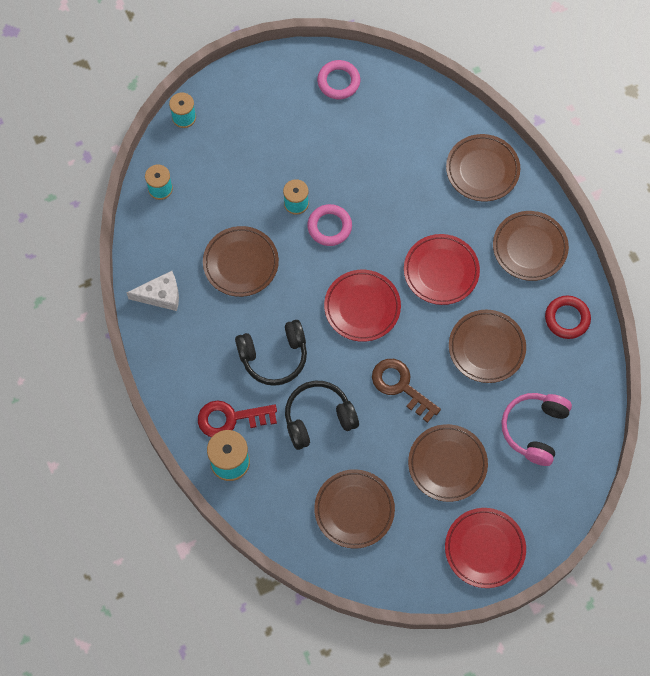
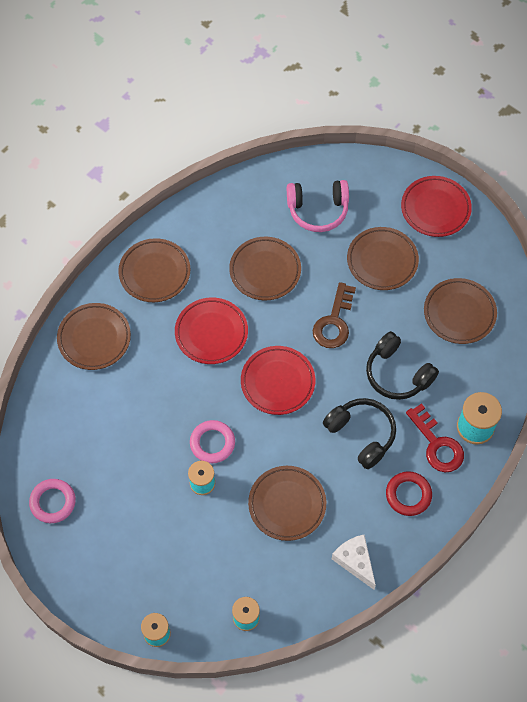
camera: 115 degrees left, 5 degrees down
red ring [545,296,591,339] -> red ring moved to [386,471,432,516]

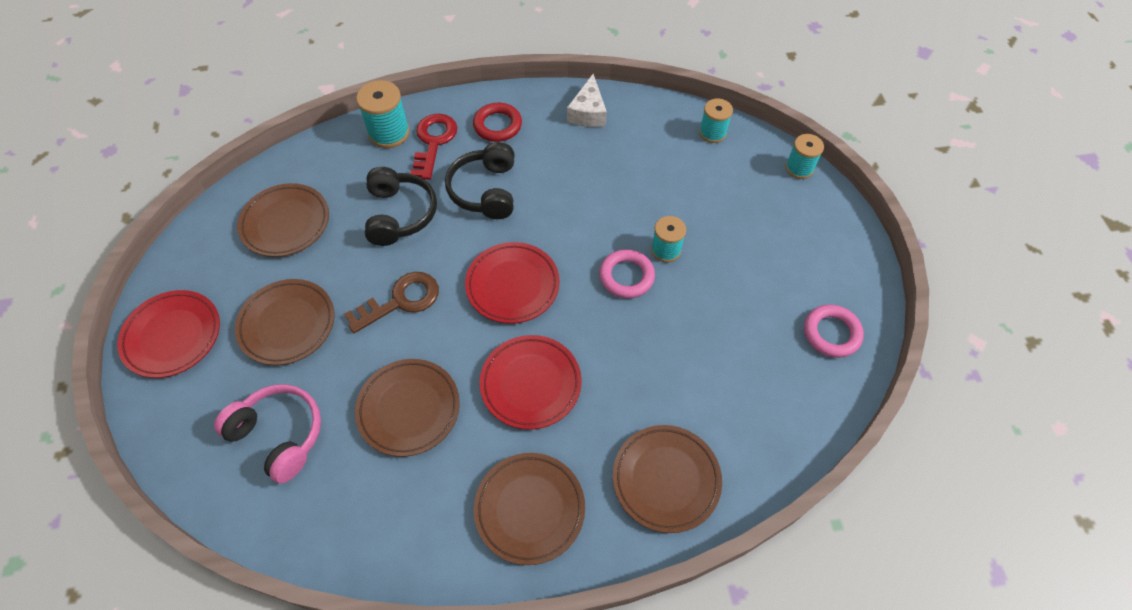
camera: 140 degrees left, 5 degrees down
brown plate [248,466,326,541] -> none

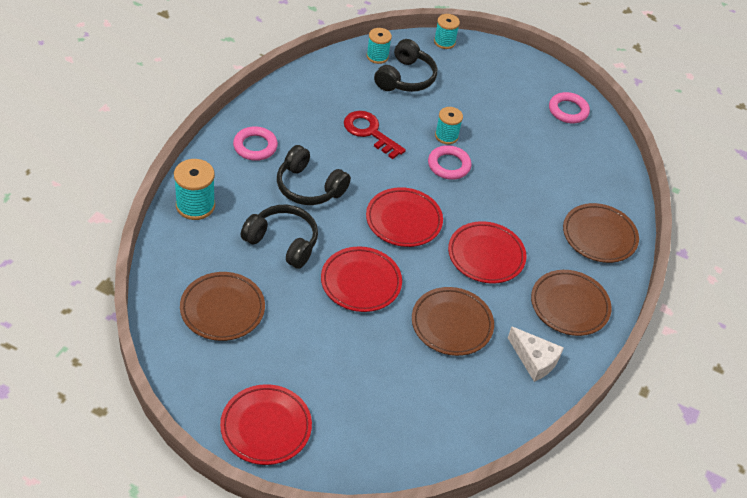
camera: 60 degrees left, 10 degrees down
pink headphones [214,384,321,484] -> none
brown plate [235,279,335,365] -> none
brown key [344,272,439,333] -> red plate [321,247,402,312]
red key [410,114,457,180] -> red key moved to [344,111,406,159]
red ring [473,103,522,142] -> pink ring [233,126,278,161]
white cheese [567,74,607,127] -> white cheese moved to [508,326,564,382]
none -> black headphones [374,39,437,92]

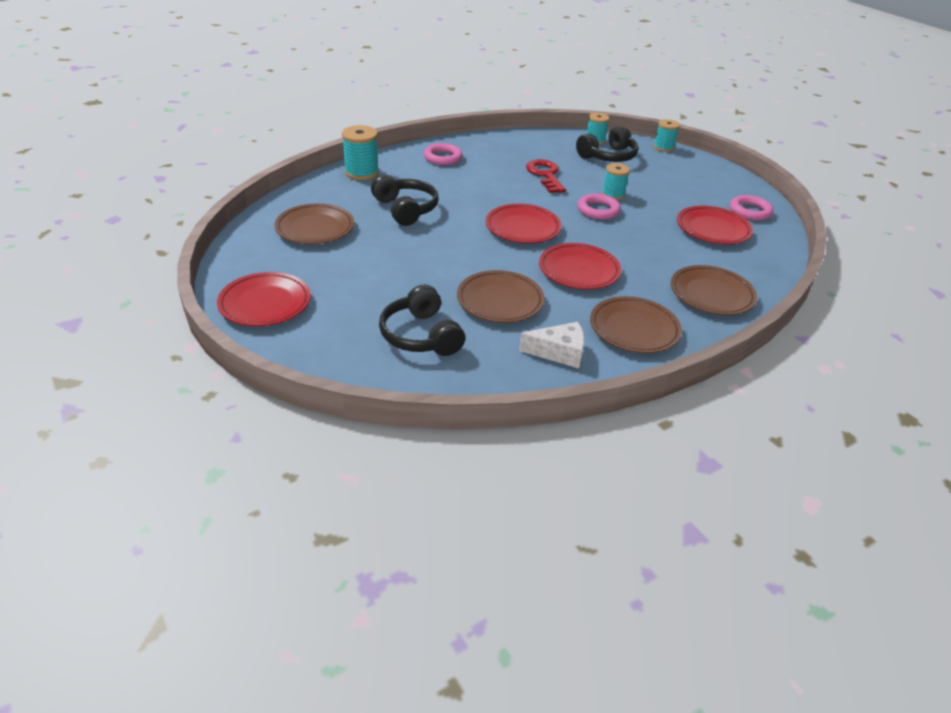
camera: 35 degrees right, 10 degrees down
black headphones [277,145,351,205] -> black headphones moved to [379,285,465,356]
red plate [321,247,402,312] -> red plate moved to [677,205,753,244]
white cheese [508,326,564,382] -> white cheese turned 75 degrees counterclockwise [519,322,585,368]

